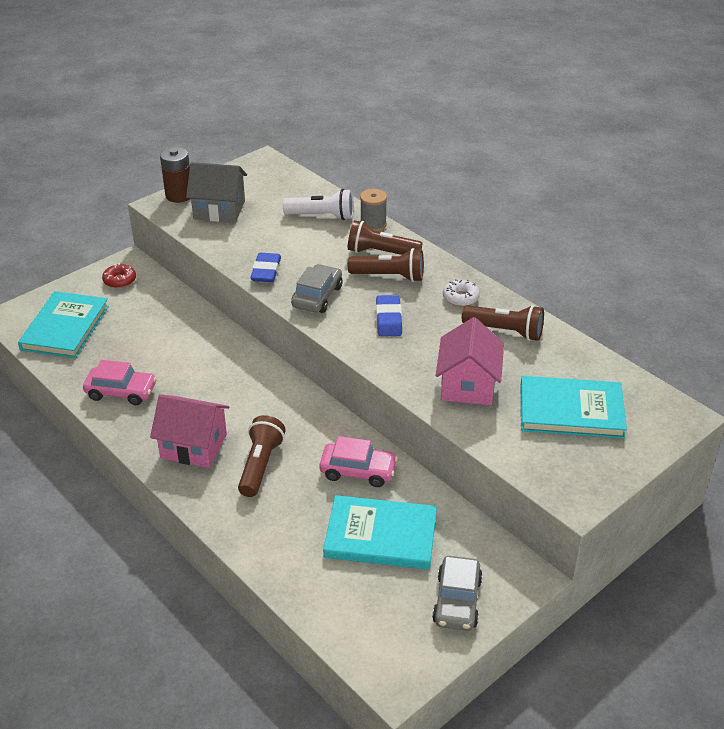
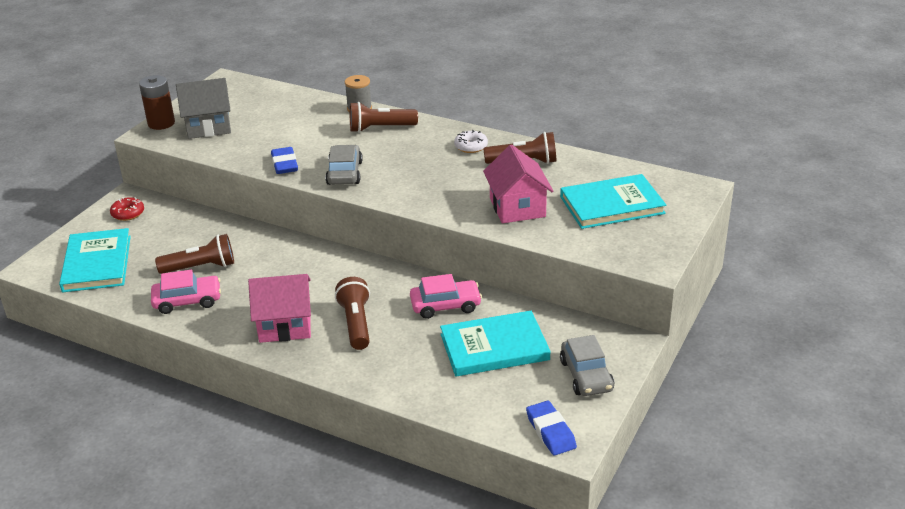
camera: 20 degrees left, 5 degrees down
white flashlight [283,189,354,220] -> none
brown flashlight [348,248,424,282] -> brown flashlight moved to [155,234,234,274]
blue eraser [376,295,402,336] -> blue eraser moved to [526,401,577,456]

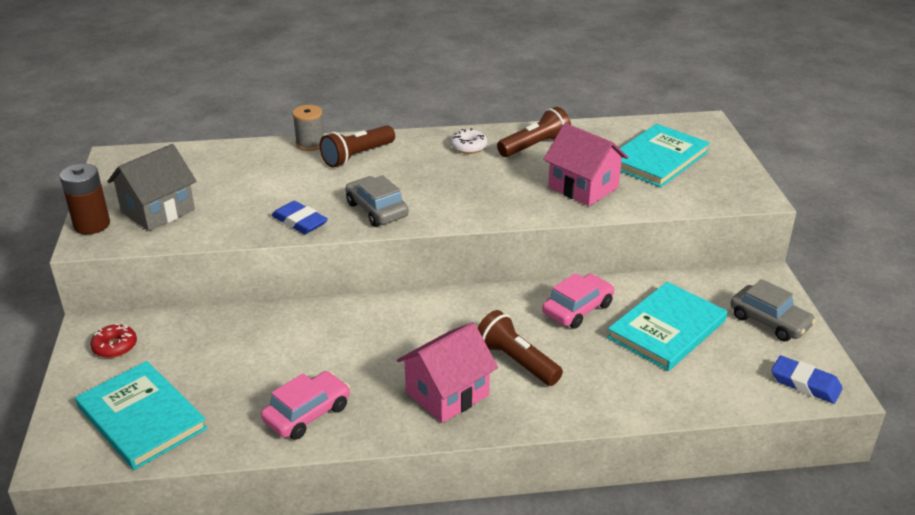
camera: 35 degrees left, 0 degrees up
brown flashlight [155,234,234,274] -> none

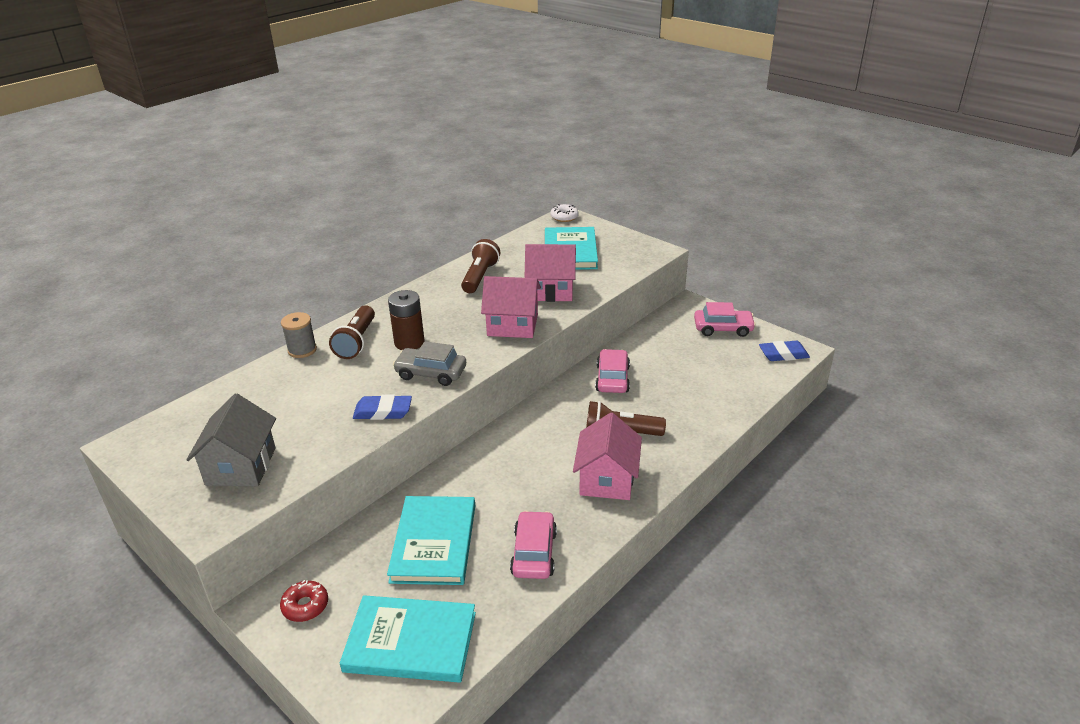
camera: 40 degrees left, 0 degrees up
brown battery [60,164,110,234] -> brown battery moved to [388,290,425,350]
white donut [450,128,487,154] -> white donut moved to [550,204,579,222]
turquoise book [607,282,727,371] -> turquoise book moved to [387,496,475,585]
grey car [730,279,816,341] -> pink car [694,302,756,337]
none -> pink house [481,276,541,338]

